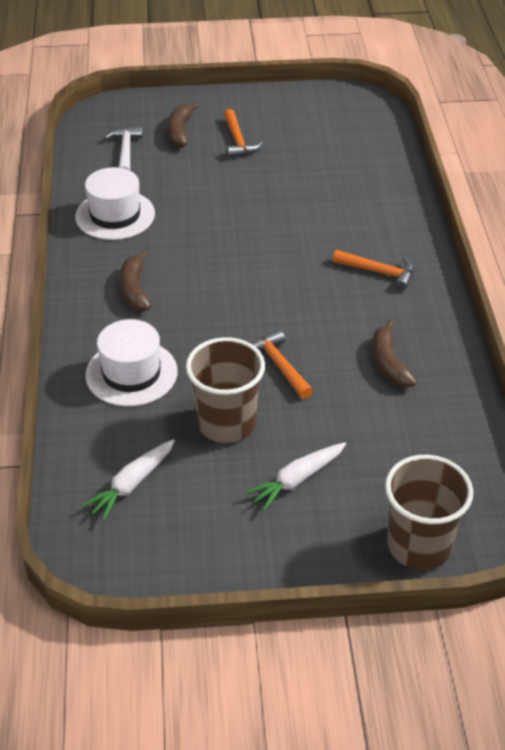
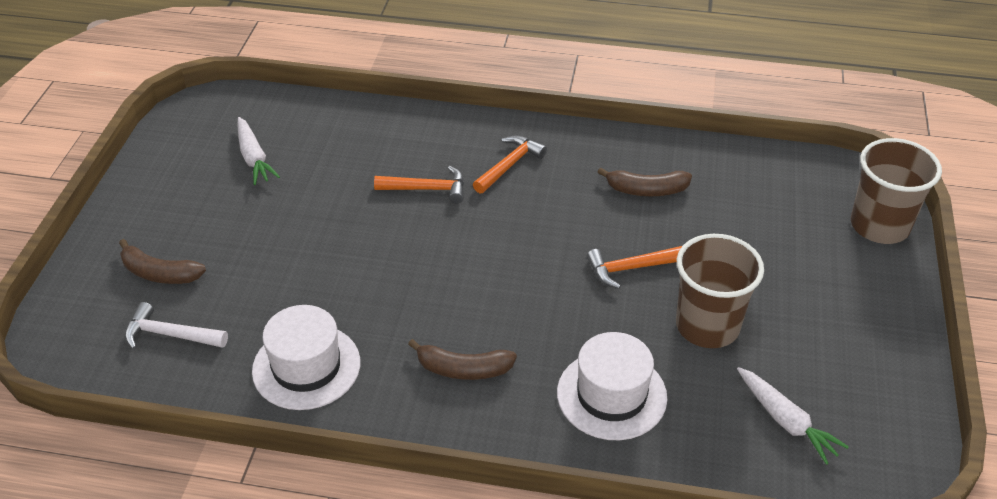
camera: 75 degrees left, 0 degrees up
orange hammer [224,109,263,158] -> orange hammer moved to [374,166,464,204]
white carrot [245,442,346,511] -> white carrot moved to [237,117,280,185]

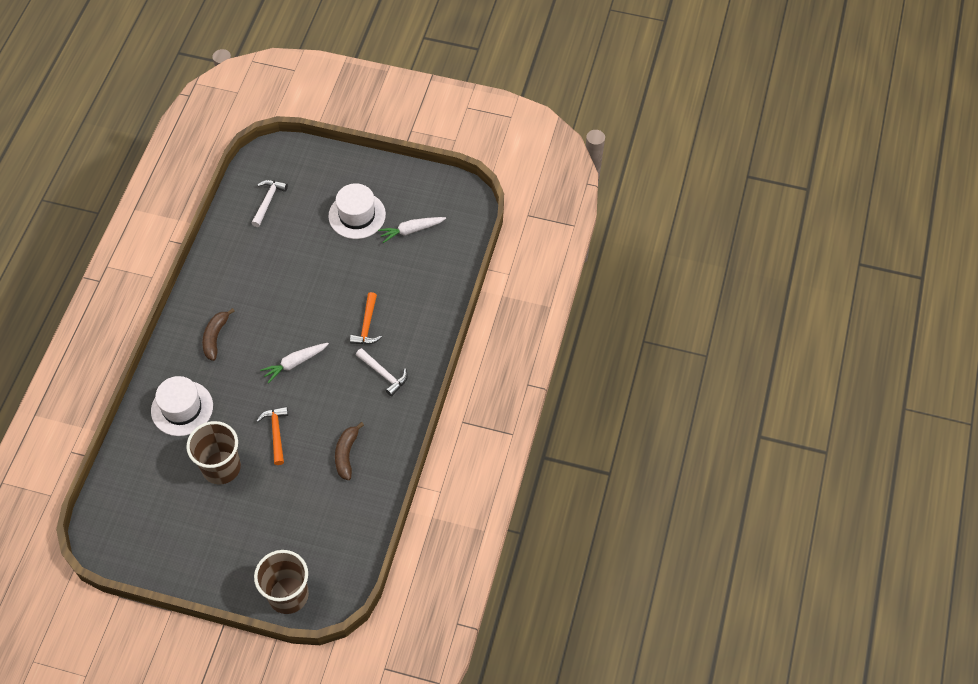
camera: 95 degrees right, 15 degrees up
brown banana [119,239,206,284] -> none
white hat [252,305,360,410] -> white hat moved to [329,183,386,239]
orange hammer [473,136,547,194] -> white hammer [356,348,408,396]
white carrot [737,367,849,465] -> white carrot moved to [260,343,329,383]

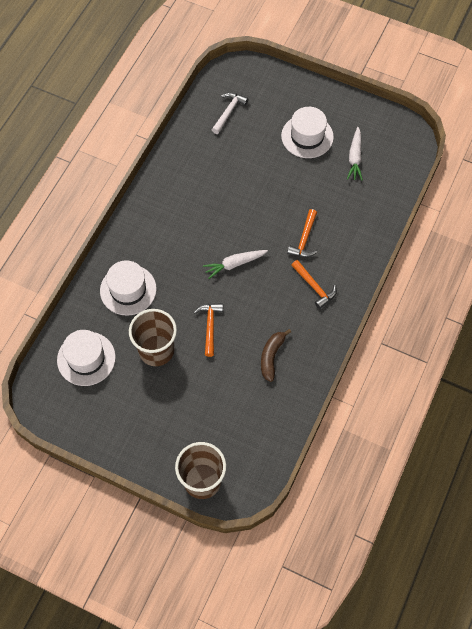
camera: 10 degrees right, 5 degrees up
brown banana [202,308,235,361] -> none
white hammer [356,348,408,396] -> orange hammer [291,260,337,309]
white carrot [378,217,446,243] -> white carrot turned 75 degrees counterclockwise [347,127,363,180]
none -> white hat [57,330,116,386]

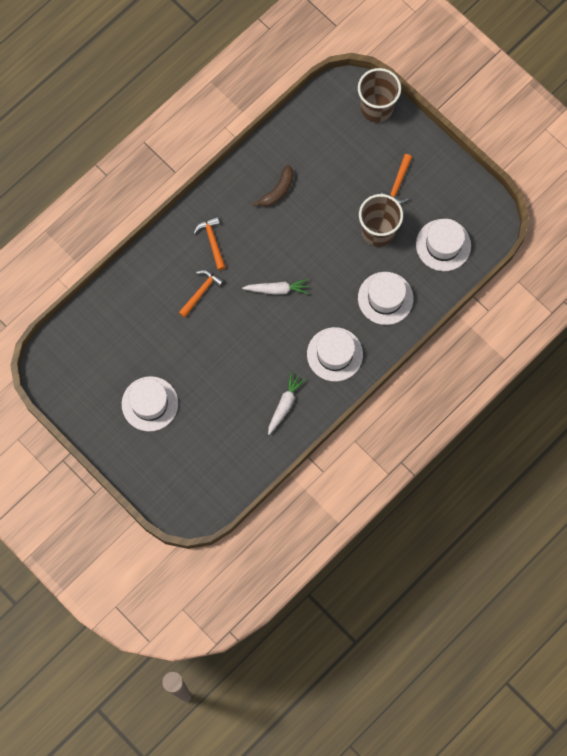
camera: 160 degrees left, 10 degrees up
orange hammer [194,303,223,357] -> orange hammer moved to [381,154,412,204]
white hammer [212,92,248,134] -> none
white carrot [347,127,363,180] -> white carrot moved to [268,372,306,435]
none -> white hat [307,327,363,382]

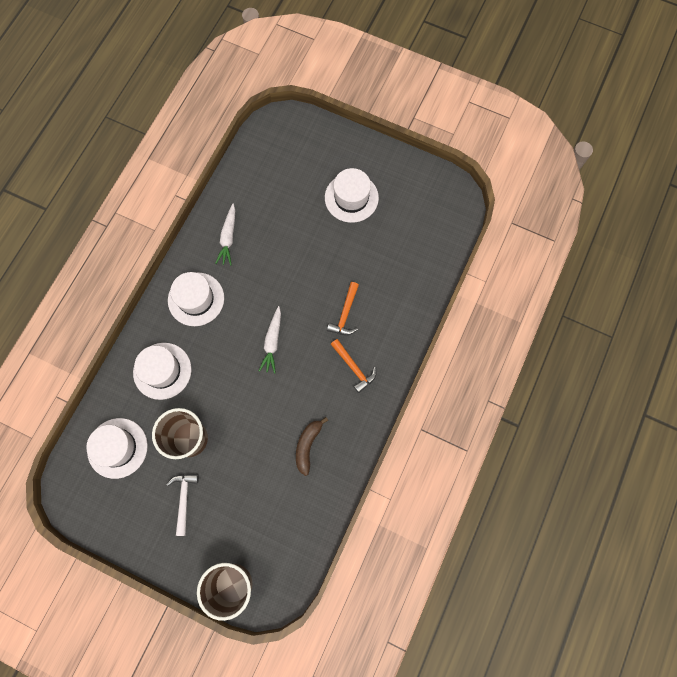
camera: 160 degrees right, 0 degrees up
white carrot [242,279,309,295] -> white carrot turned 60 degrees counterclockwise [259,306,281,373]
orange hammer [381,154,412,204] -> white hammer [166,474,199,536]

